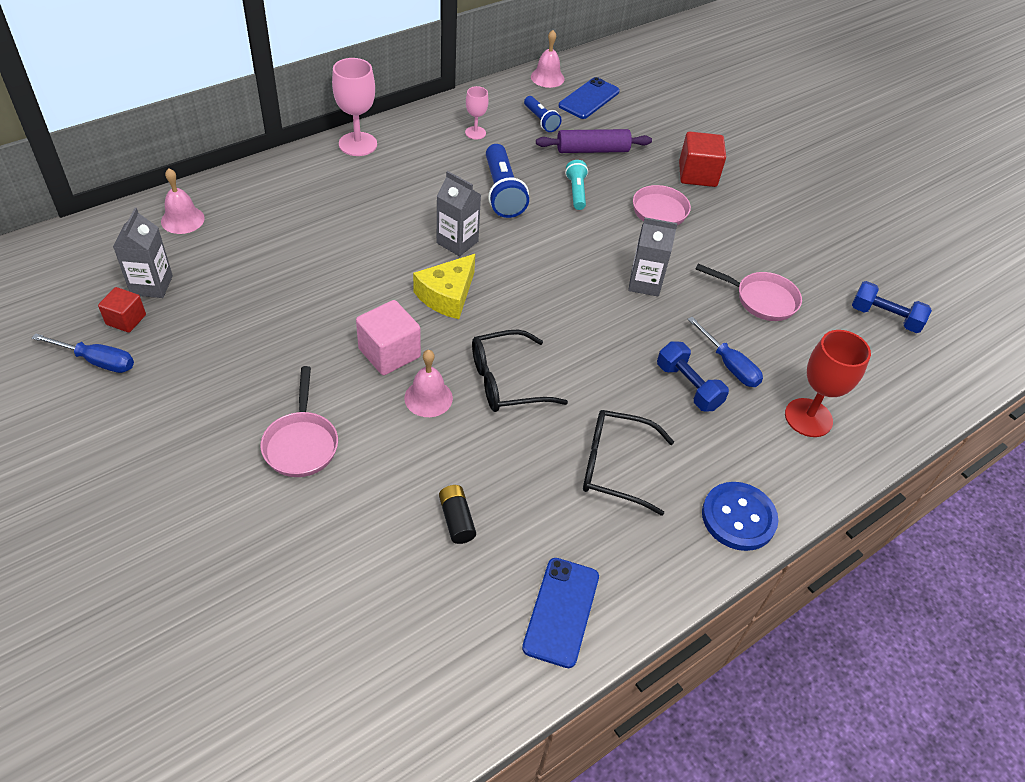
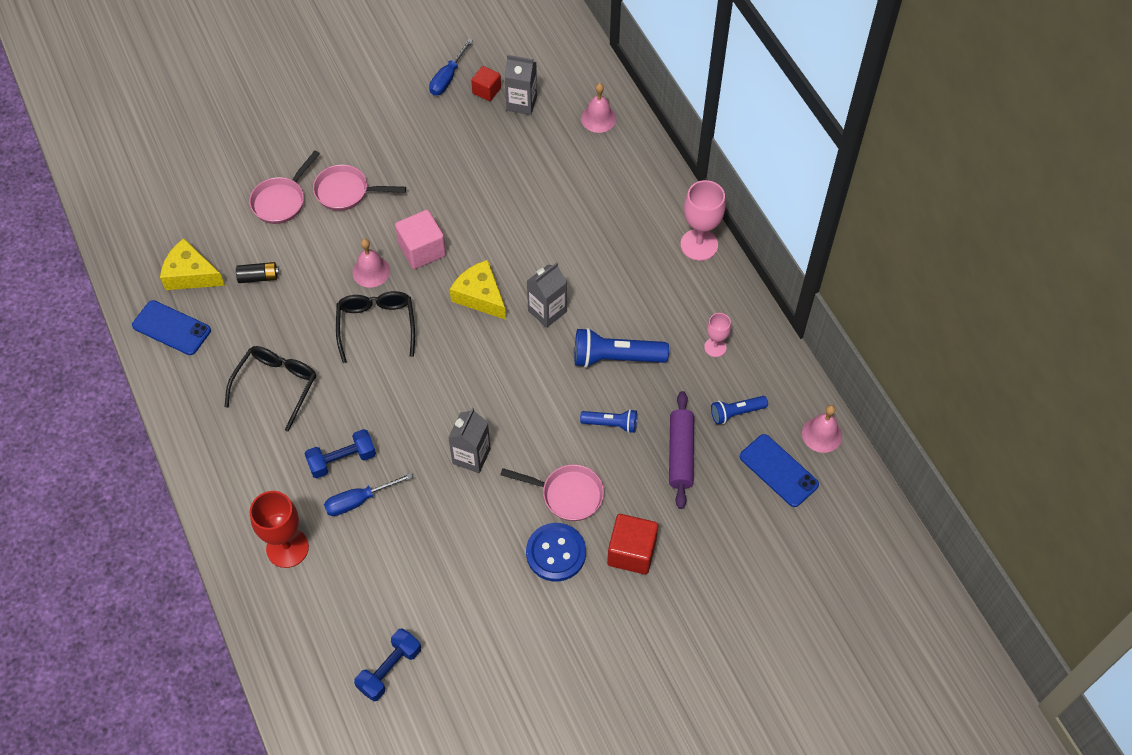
camera: 105 degrees right, 10 degrees up
turquoise flashlight [565,160,588,210] -> blue flashlight [580,409,637,433]
pink pan [696,264,802,321] -> pink pan moved to [249,150,320,224]
blue button [702,482,778,551] -> blue button moved to [526,523,586,582]
none -> yellow cheese [160,238,225,290]

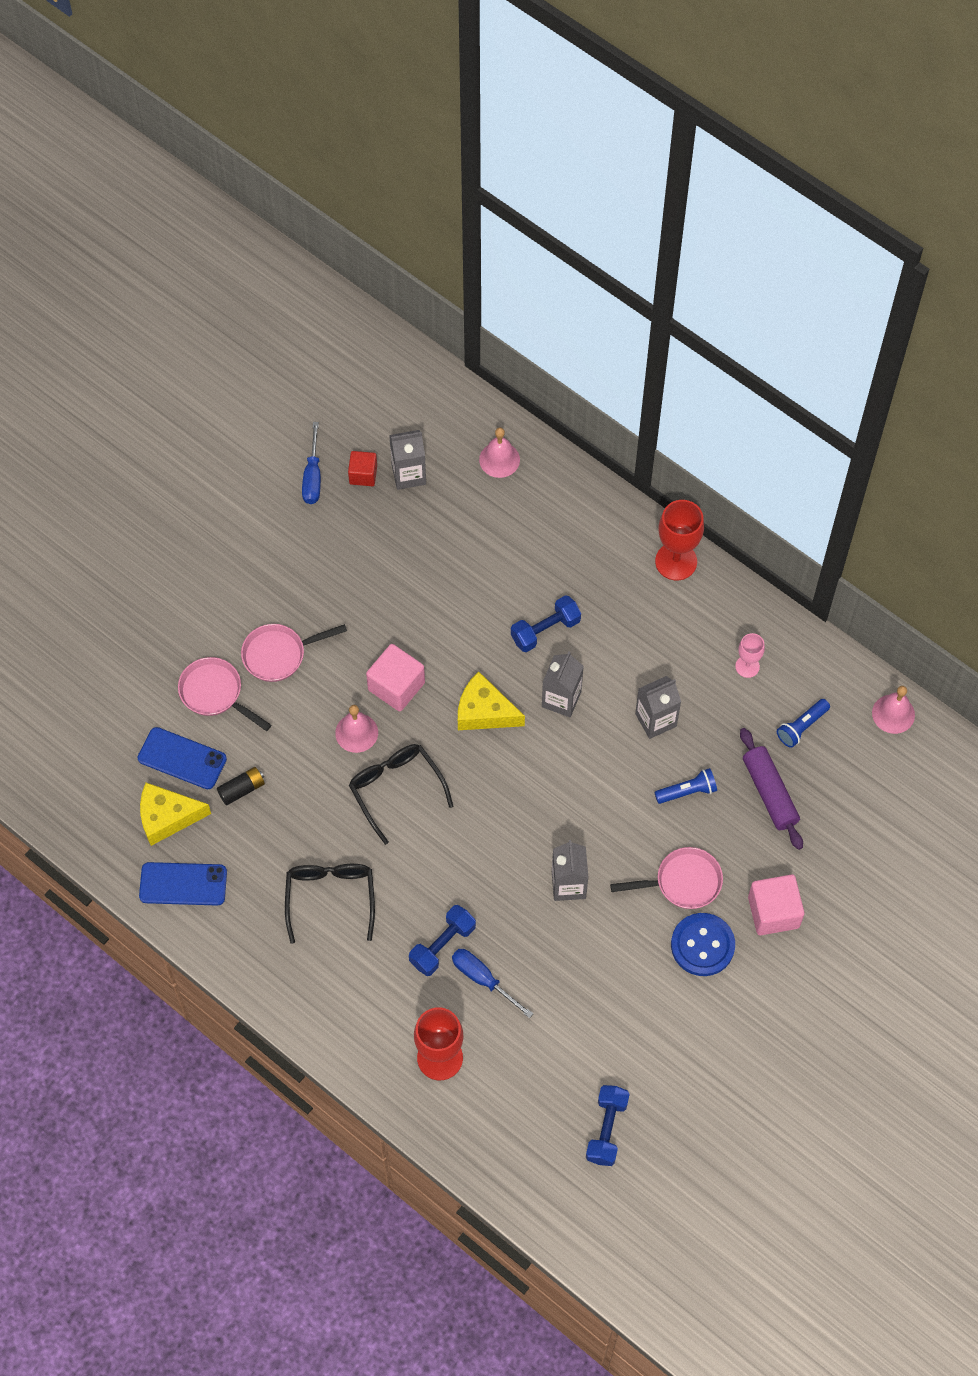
camera: 25 degrees left, 5 degrees up
pink pan [249,150,320,224] -> pink pan turned 120 degrees clockwise [178,657,271,731]
blue screwdriver [324,473,413,516] -> blue screwdriver turned 90 degrees clockwise [452,949,534,1018]
blue flashlight [574,328,669,368] -> grey carton [635,676,681,739]
red cube [607,514,658,575] -> pink cube [748,874,805,935]
pink goblet [680,180,726,261] -> red goblet [655,500,704,580]
blue phone [740,434,819,507] -> blue phone moved to [138,727,227,789]
none -> blue dumbbell [511,595,581,652]

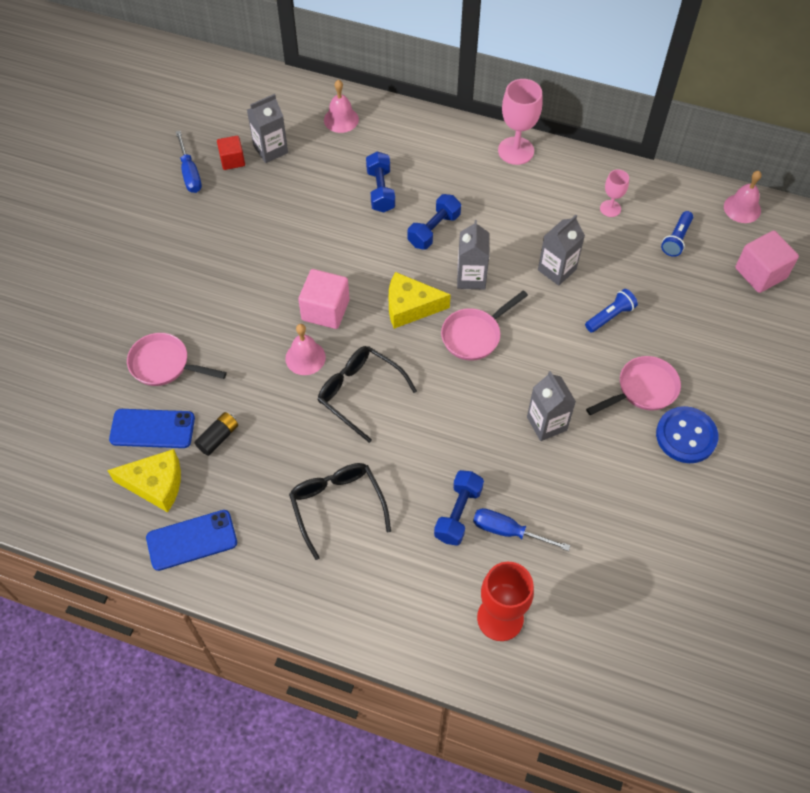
camera: 20 degrees left, 5 degrees down
yellow cheese [140,783,211,846] -> yellow cheese turned 150 degrees counterclockwise [107,449,181,512]
pink pan [241,624,347,682] -> pink pan moved to [441,290,528,361]
blue dumbbell [586,1085,630,1166] -> blue dumbbell moved to [366,151,395,212]
red goblet [655,500,704,580] -> pink goblet [498,79,543,165]
purple rolling pin [740,728,803,850] -> none
pink cube [748,874,805,935] -> pink cube moved to [735,231,799,293]

